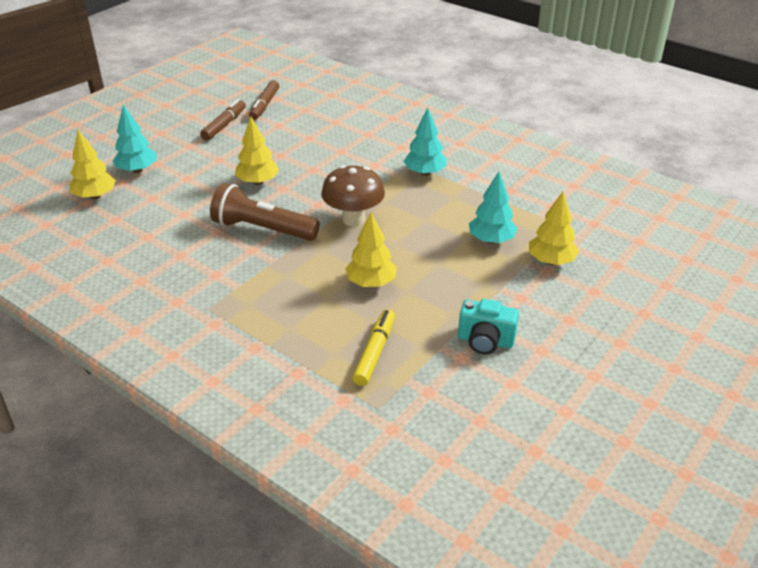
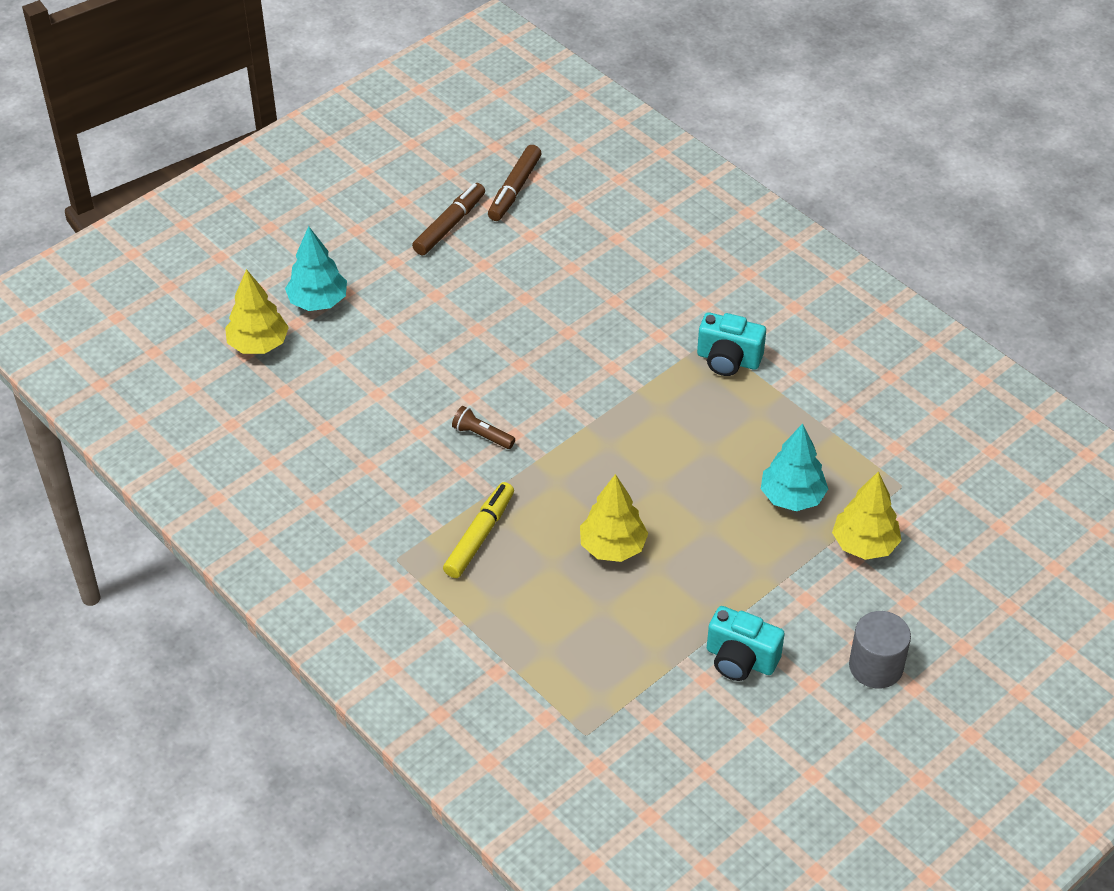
camera: 10 degrees right, 10 degrees up
brown flashlight [210,183,320,241] -> brown flashlight [452,406,515,449], size x0.44
yellow tree [235,116,279,185] -> none
brown mushroom [321,165,385,226] -> none
yellow marker [352,310,395,386] -> yellow marker moved to [443,482,514,578]
turquoise tree [403,107,447,176] -> turquoise camera [697,312,766,376]
none -> grey cylinder [849,611,911,689]

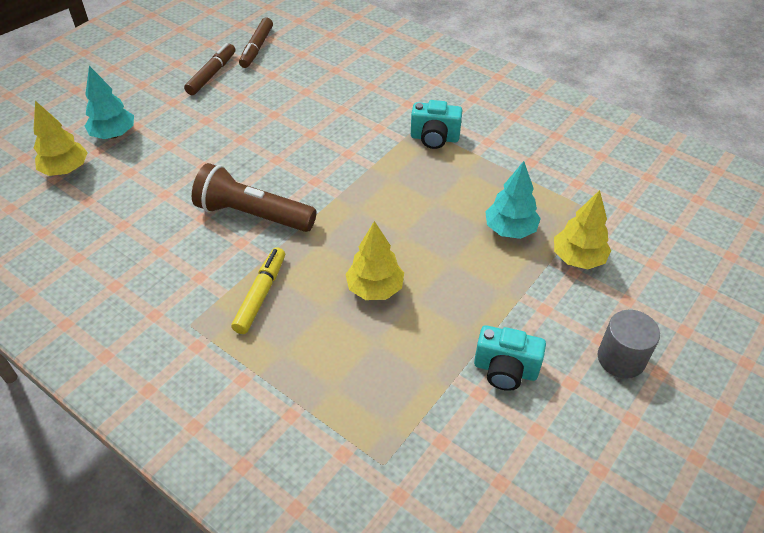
camera: 10 degrees left, 0 degrees up
brown flashlight [452,406,515,449] -> brown flashlight [192,163,317,232], size x2.29

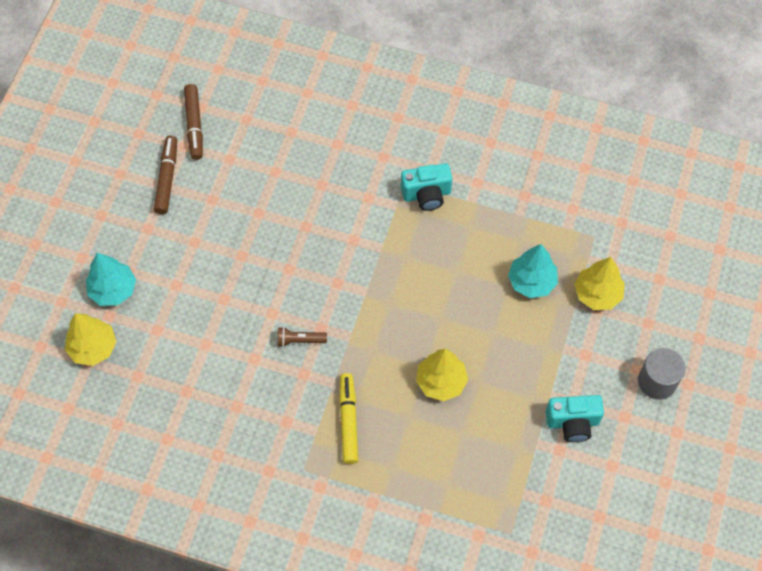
camera: 20 degrees left, 15 degrees up
brown flashlight [192,163,317,232] -> brown flashlight [278,327,327,347], size x0.44

